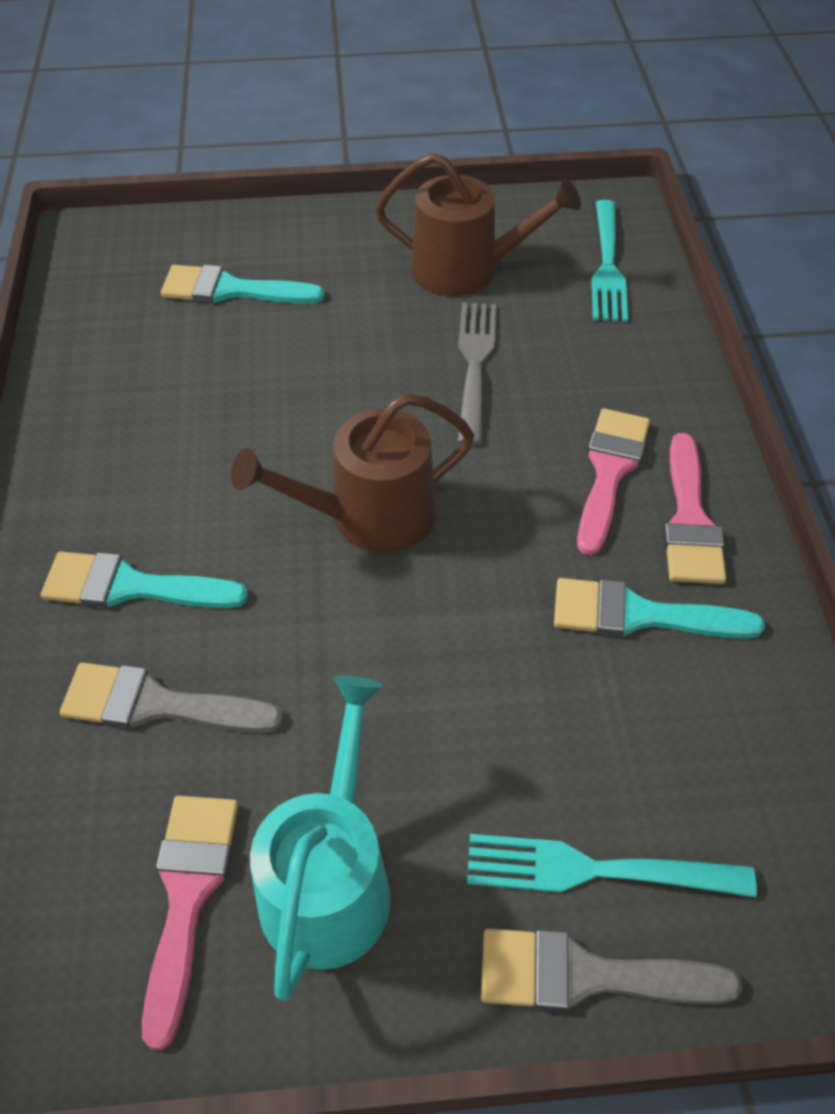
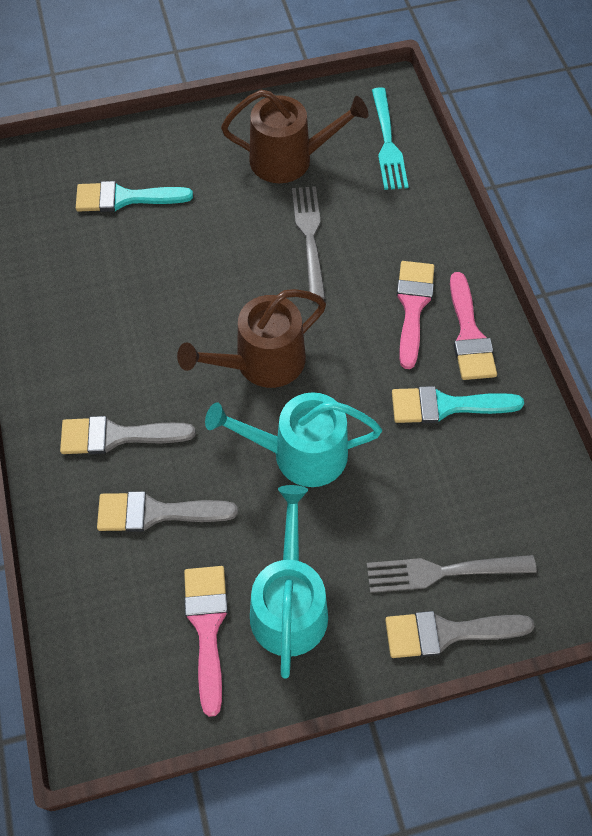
camera: 10 degrees left, 10 degrees up
turquoise brush [41,552,248,608] -> grey brush [60,416,196,454]
turquoise fork [467,834,757,897] -> grey fork [367,555,537,593]
none -> turquoise watering can [205,392,382,487]

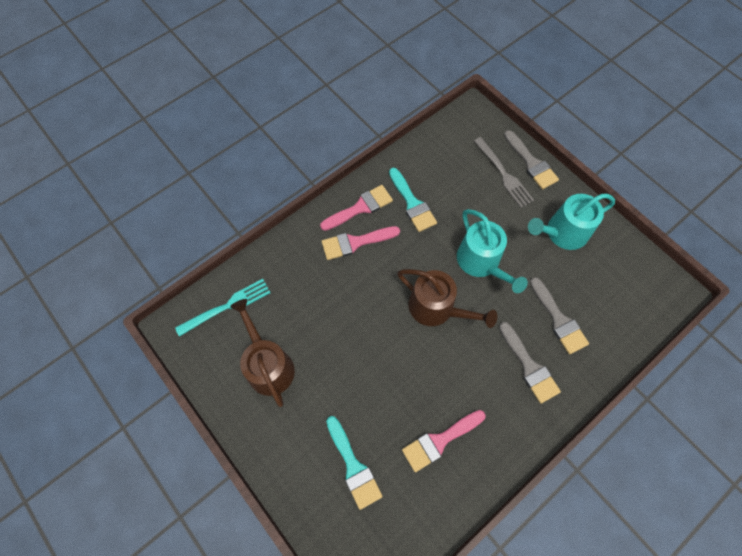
camera: 115 degrees left, 5 degrees up
pink brush [184,566,228,717] -> pink brush moved to [402,410,486,472]
grey fork [292,186,325,299] -> none

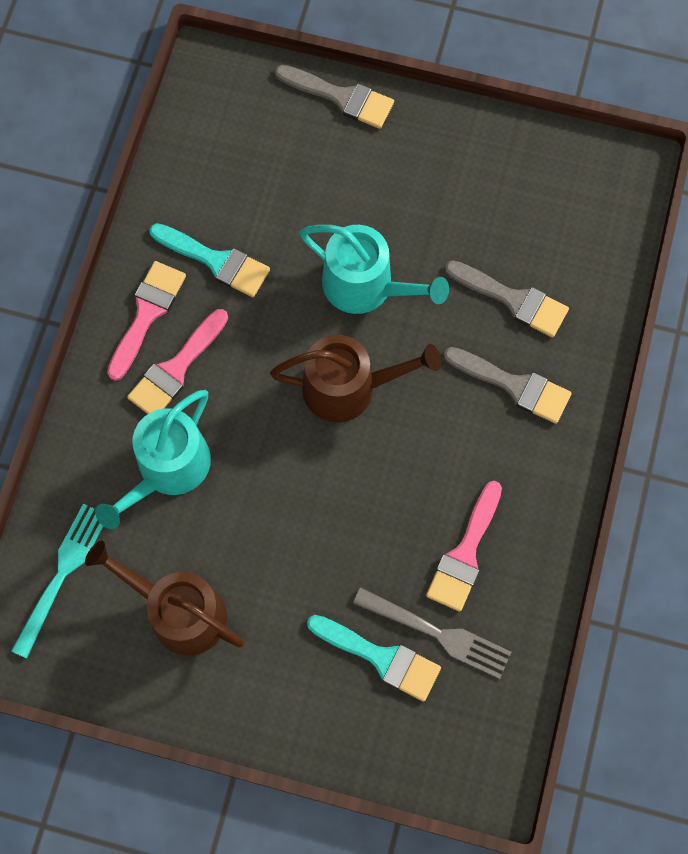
camera: 35 degrees left, 5 degrees up
grey fork [474,137,534,208] -> grey fork moved to [353,587,511,679]
turquoise watering can [528,194,615,250] -> turquoise watering can moved to [95,390,211,529]

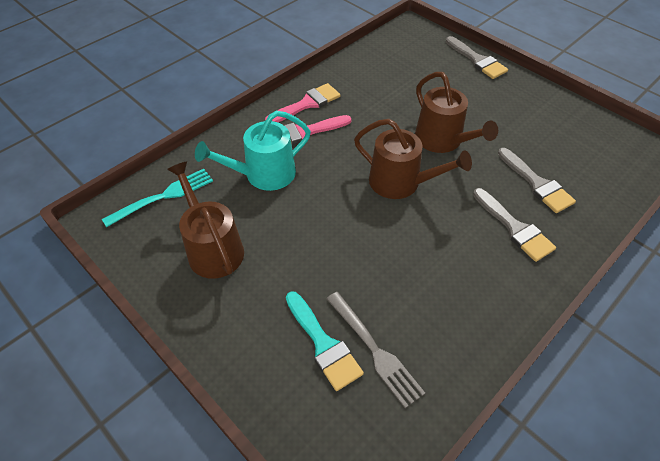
camera: 30 degrees right, 20 degrees down
turquoise brush [149,223,270,297] -> none
turquoise watering can [300,225,449,314] -> brown watering can [415,72,498,153]
pink brush [426,481,502,612] -> none

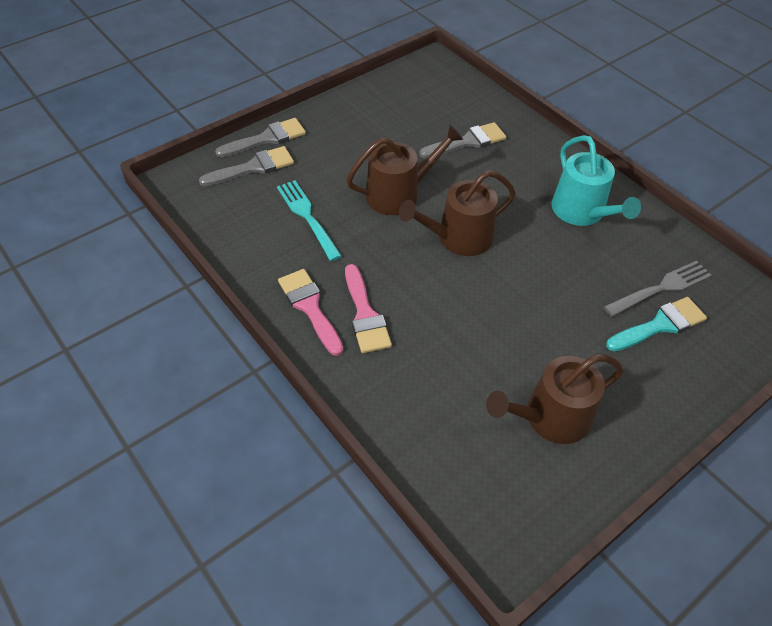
camera: 85 degrees left, 0 degrees up
turquoise fork [102,169,213,227] -> turquoise fork moved to [277,180,342,261]
turquoise watering can [195,111,311,191] -> turquoise watering can moved to [551,135,641,226]
brown watering can [354,119,472,199] -> brown watering can turned 150 degrees counterclockwise [399,170,516,256]
grey brush [473,188,556,262] -> grey brush moved to [199,146,294,186]

